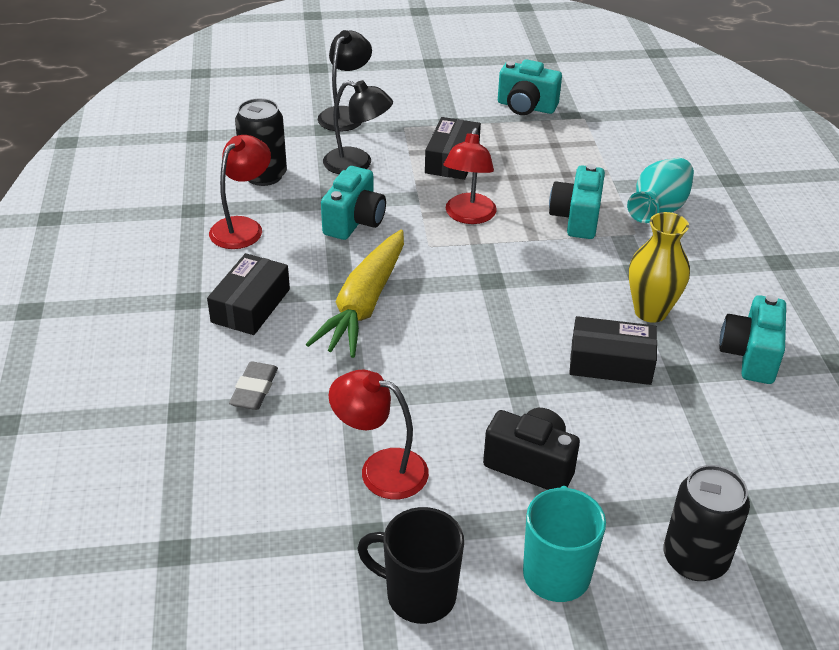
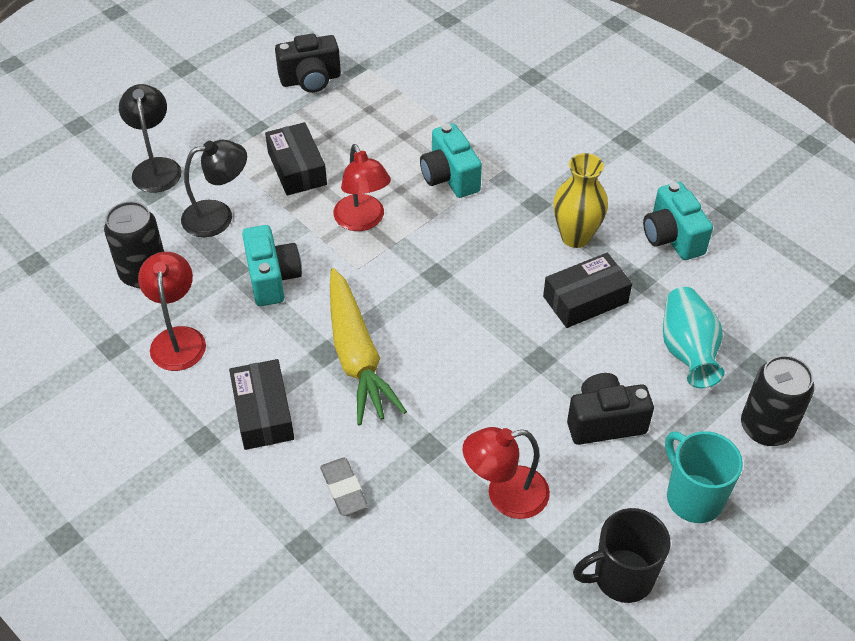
camera: 35 degrees left, 10 degrees up
turquoise camera [498,59,562,115] -> black camera [275,34,341,93]
turquoise vase [627,158,694,223] -> turquoise vase moved to [663,287,725,388]

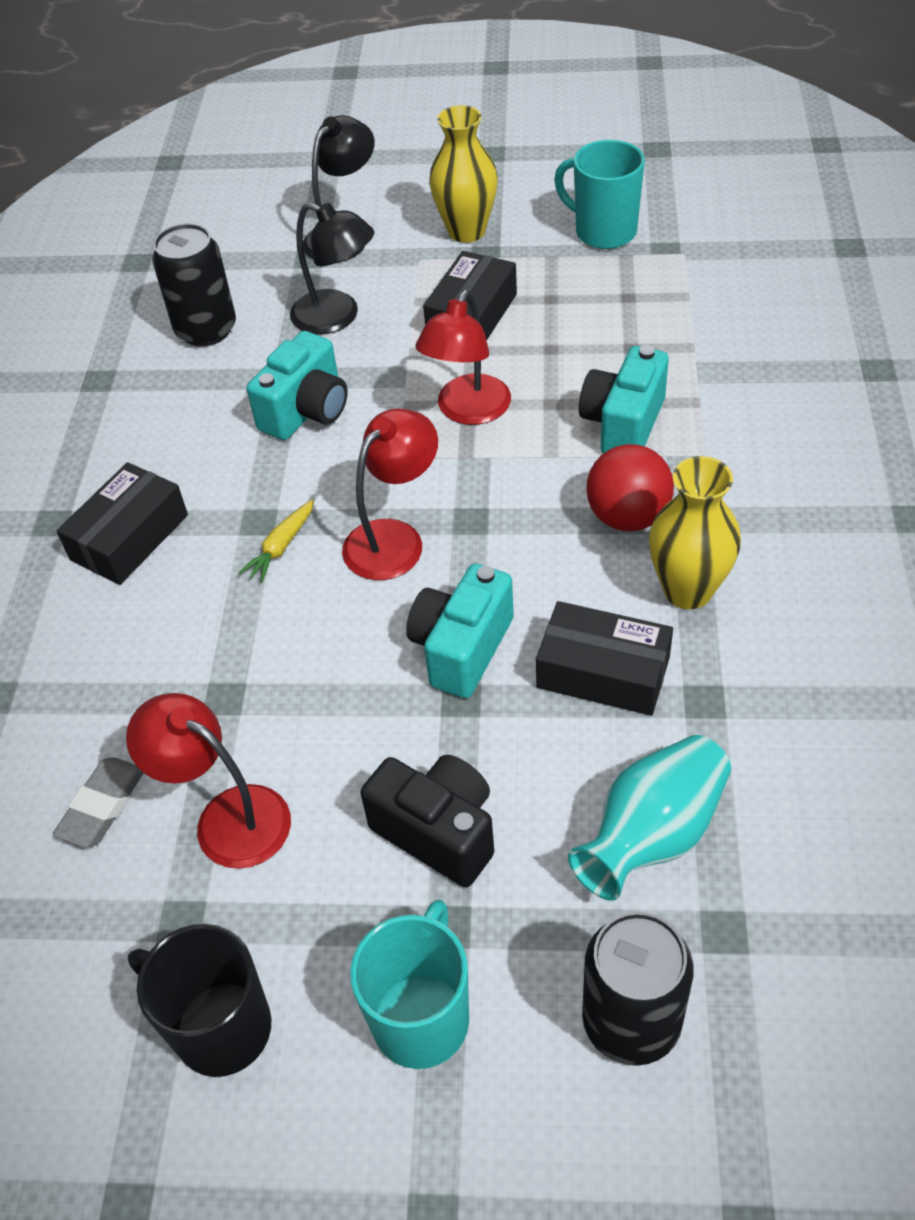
camera: 50 degrees right, 0 degrees up
red lamp [138,252,206,371] -> red lamp moved to [342,408,438,580]
black camera [275,34,341,93] -> turquoise mug [554,140,645,249]
grey eraser [320,458,368,516] -> grey eraser moved to [53,757,144,848]
yellow carrot [330,268,407,425] -> yellow carrot [238,500,314,583], size x0.41
turquoise camera [643,182,713,260] -> turquoise camera moved to [406,564,514,698]
none -> yellow vase [429,105,498,243]
none -> red ball [586,444,674,531]

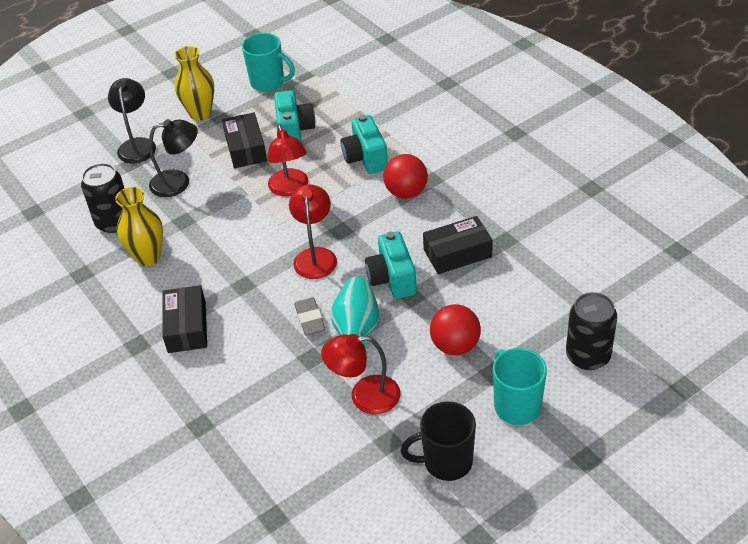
camera: 40 degrees left, 5 degrees down
grey eraser [53,757,144,848] -> grey eraser moved to [294,297,325,336]
yellow carrot [238,500,314,583] -> none
turquoise camera [247,331,348,440] -> turquoise camera moved to [274,90,315,142]
black camera [360,755,494,887] -> red ball [430,304,481,355]
turquoise mug [554,140,645,249] -> turquoise mug turned 150 degrees counterclockwise [242,33,295,92]
turquoise vase [568,735,731,901] -> turquoise vase moved to [331,277,379,351]
yellow vase [649,456,741,609] -> yellow vase moved to [115,187,163,266]

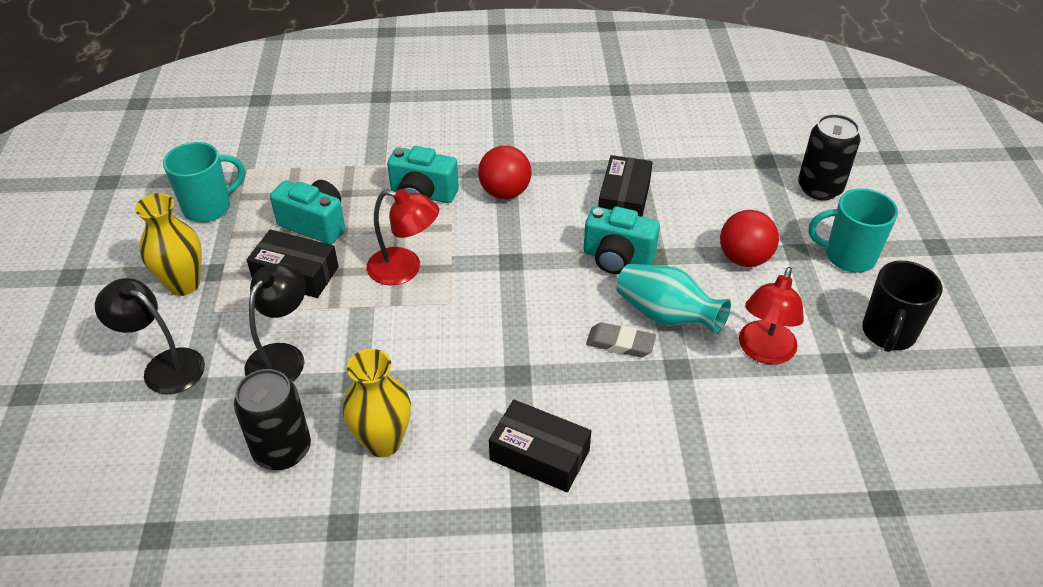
camera: 60 degrees left, 0 degrees up
red lamp [289,184,337,279] -> none

